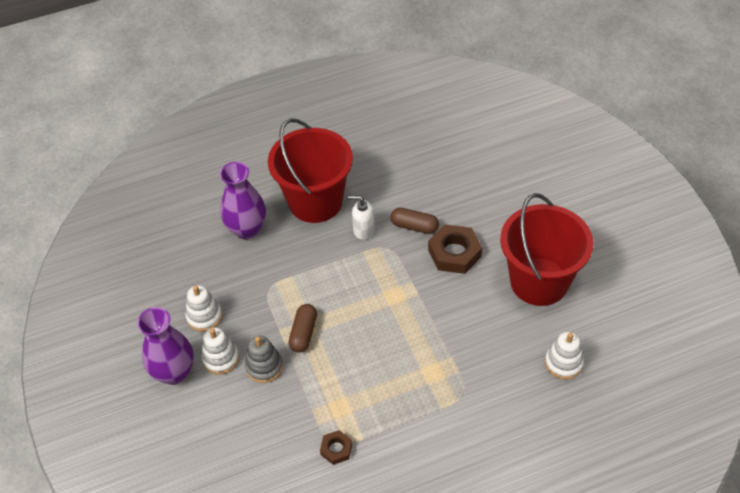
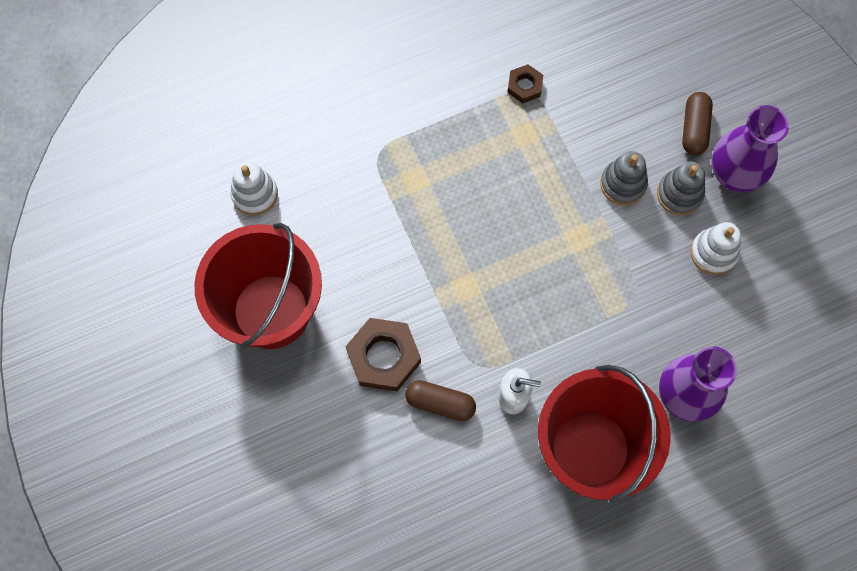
camera: 175 degrees right, 20 degrees up
white stacking toy [201,328,239,375] -> grey stacking toy [657,161,705,216]
brown capsule [289,304,317,352] -> brown capsule moved to [682,92,713,155]

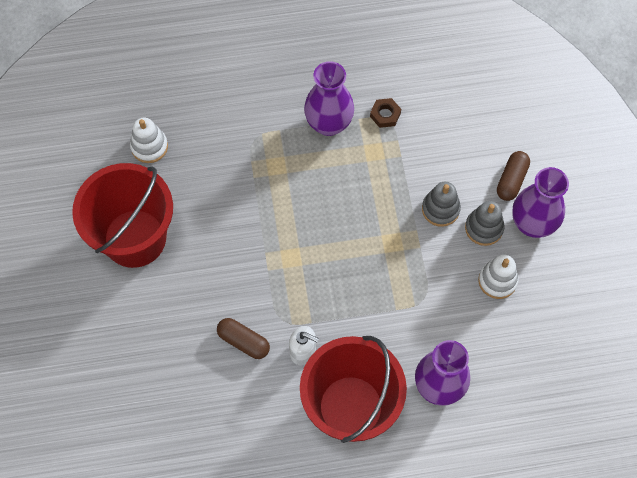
camera: 15 degrees right, 5 degrees down
brown nut [345,318,421,391] -> none
none -> purple vase [304,61,354,136]

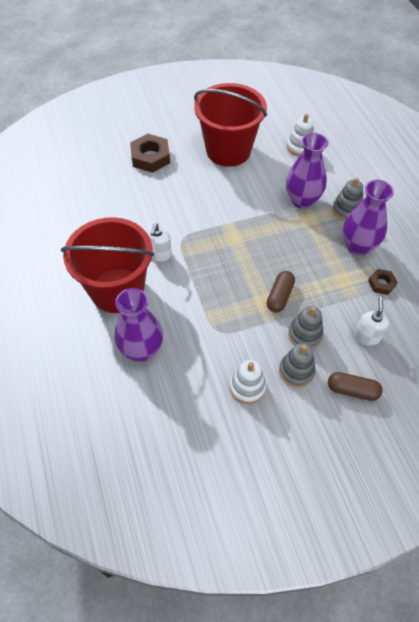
camera: 80 degrees right, 10 degrees down
brown capsule [217,318,270,359] -> brown capsule moved to [267,271,295,313]
purple vase [512,167,569,238] -> purple vase moved to [286,133,329,209]
none -> brown nut [130,134,170,173]
none -> grey stacking toy [332,178,363,221]
none -> white soap dispenser [354,297,389,346]

